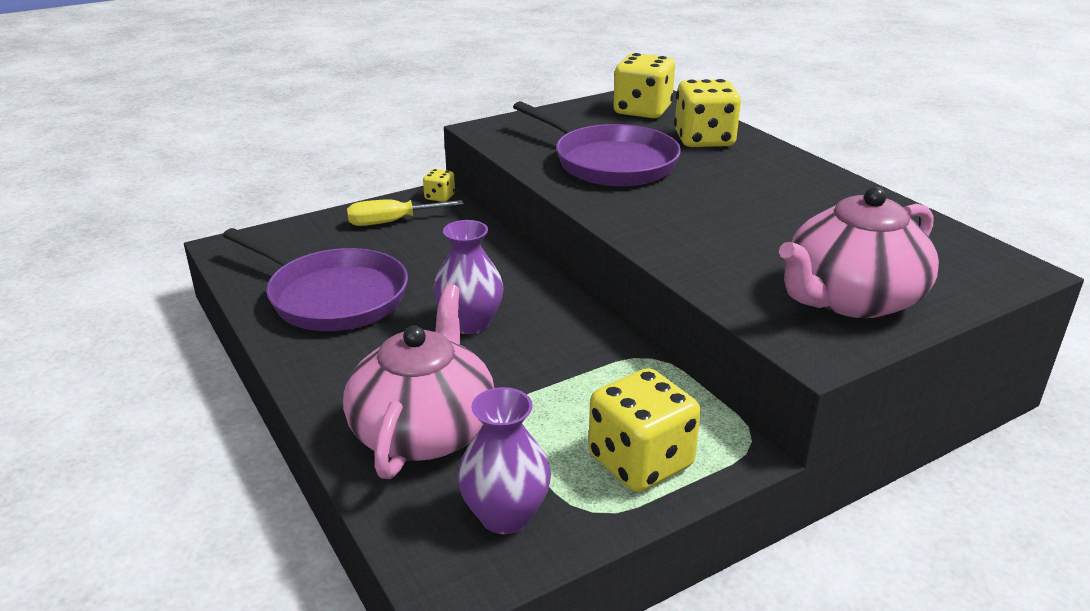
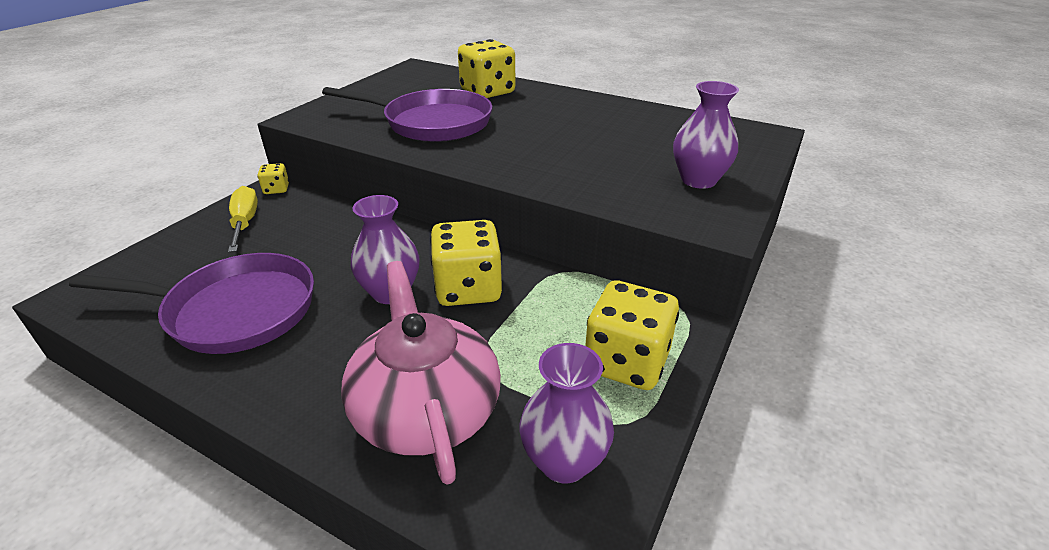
camera: 30 degrees left, 5 degrees up
yellow screwdriver [347,199,464,226] -> yellow screwdriver turned 120 degrees clockwise [228,186,258,252]
yellow dice [613,53,675,118] -> yellow dice moved to [430,220,502,306]
pink teapot [779,187,939,318] -> purple vase [673,81,739,189]

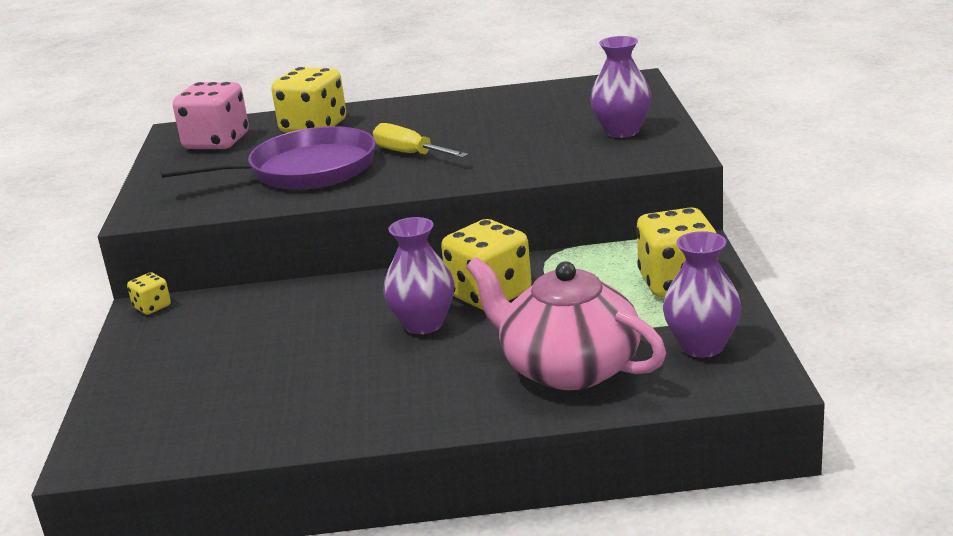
camera: 30 degrees left, 10 degrees down
purple pan [69,253,314,354] -> none
yellow screwdriver [228,186,258,252] -> yellow screwdriver moved to [373,123,468,158]
none -> pink dice [173,82,249,149]

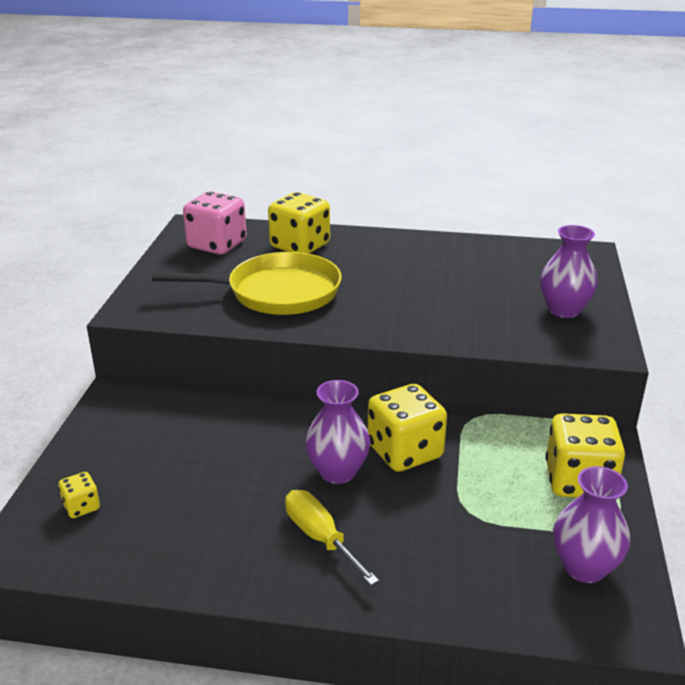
camera: 10 degrees right, 5 degrees up
yellow dice [127,272,171,315] -> yellow dice moved to [58,472,100,518]
purple pan [160,126,376,190] -> yellow pan [152,252,342,315]
yellow screwdriver [373,123,468,158] -> yellow screwdriver moved to [285,490,379,586]
pink teapot [466,257,666,390] -> none

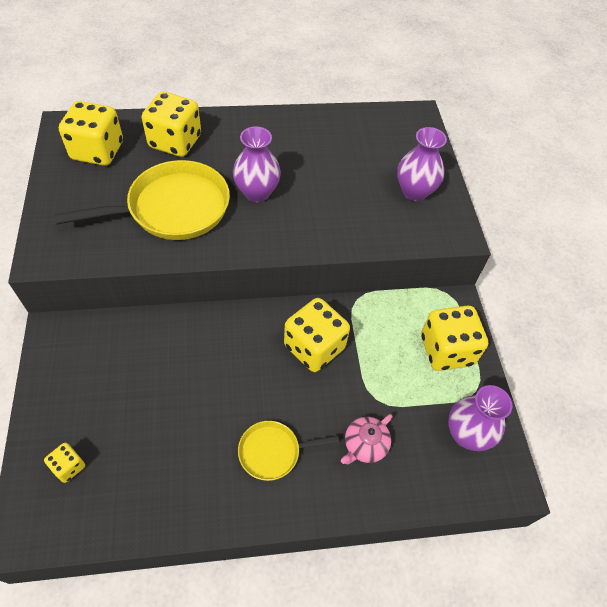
camera: 20 degrees left, 25 degrees up
pink dice [183,192,246,254] -> yellow dice [59,101,123,166]
yellow screwdriver [285,490,379,586] -> yellow pan [238,421,339,481]
purple vase [305,380,371,484] -> purple vase moved to [233,126,281,202]
none -> pink teapot [341,414,393,464]

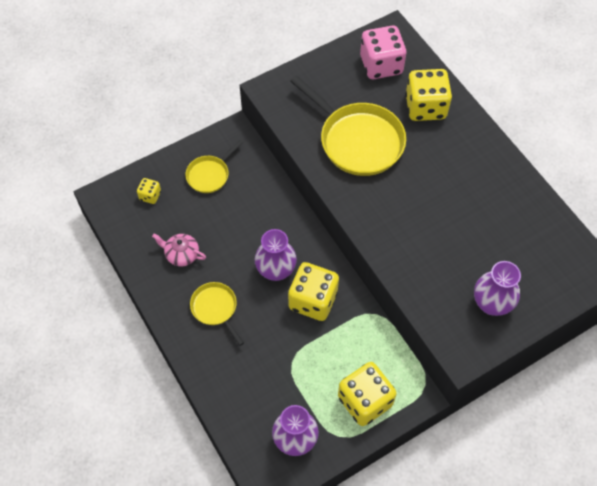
camera: 70 degrees right, 5 degrees up
yellow dice [59,101,123,166] -> pink dice [360,26,406,79]
purple vase [233,126,281,202] -> purple vase moved to [255,229,297,281]
pink teapot [341,414,393,464] -> pink teapot moved to [152,234,206,266]
none -> yellow pan [186,140,243,193]

